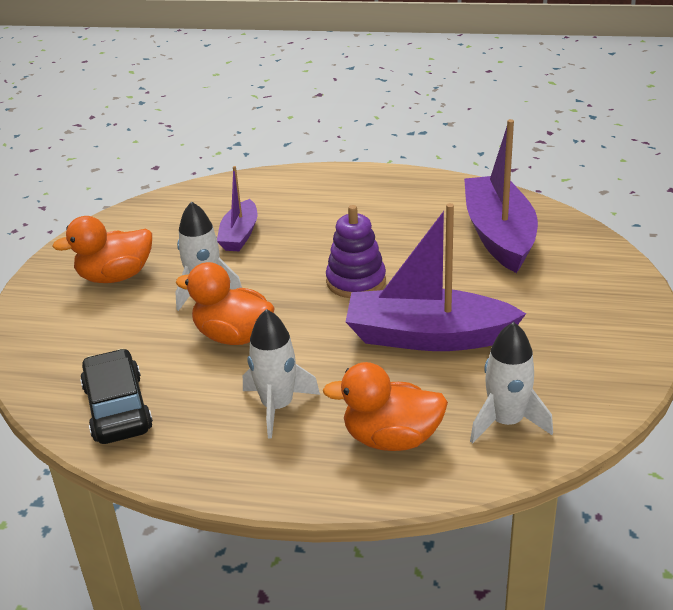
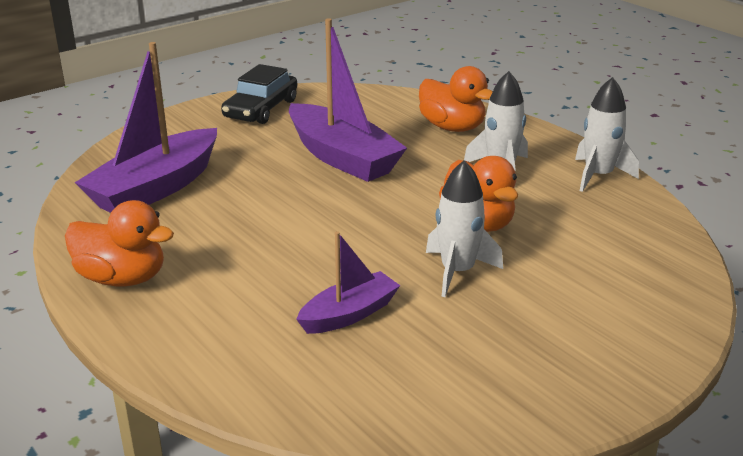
camera: 140 degrees left, 5 degrees down
orange duck [52,216,152,283] -> orange duck moved to [65,200,174,287]
black car [80,349,153,444] -> black car moved to [221,64,297,124]
purple stacking toy [326,205,386,298] -> none
white rocket [470,322,553,444] -> white rocket moved to [575,77,639,192]

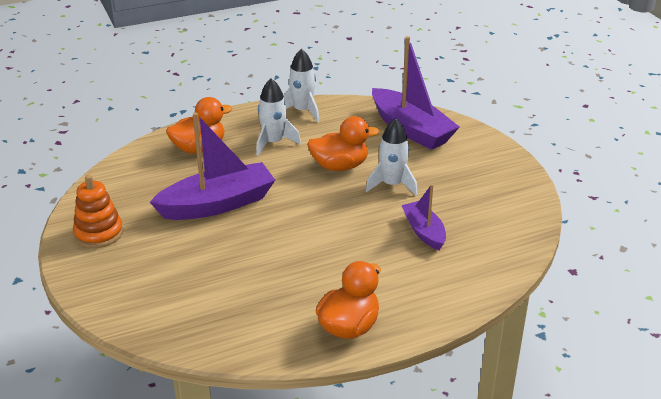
camera: 75 degrees left, 5 degrees up
purple boat [75,42,217,213] -> purple boat moved to [372,36,460,150]
black car [221,64,297,124] -> orange stacking toy [73,175,123,248]

